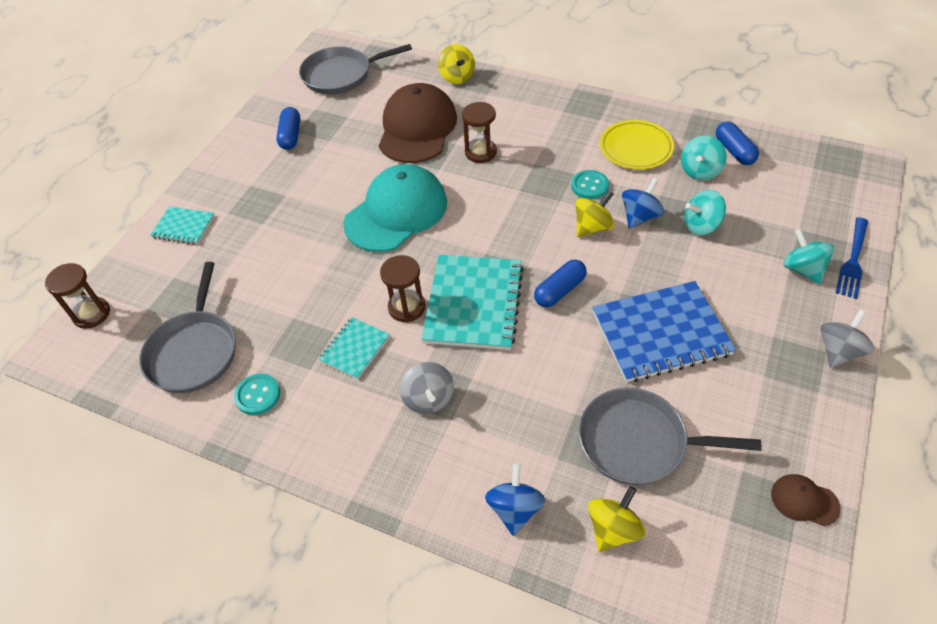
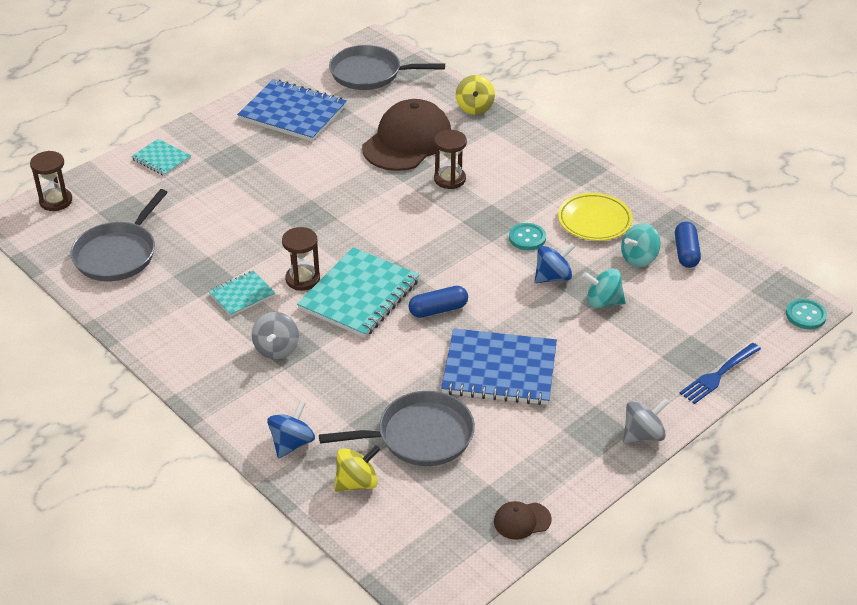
camera: 20 degrees right, 10 degrees down
turquoise button [234,373,280,415] -> turquoise button moved to [786,299,827,329]
blue capsule [276,107,300,150] -> blue notebook [237,79,347,142]
turquoise cap [343,164,447,252] -> none
yellow spinning top [575,190,615,237] -> none
grey pan [579,388,762,485] -> grey pan turned 135 degrees clockwise [319,391,475,466]
brown cap [771,474,840,526] -> brown cap turned 60 degrees counterclockwise [494,501,552,540]
turquoise spinning top [783,228,834,284] -> none

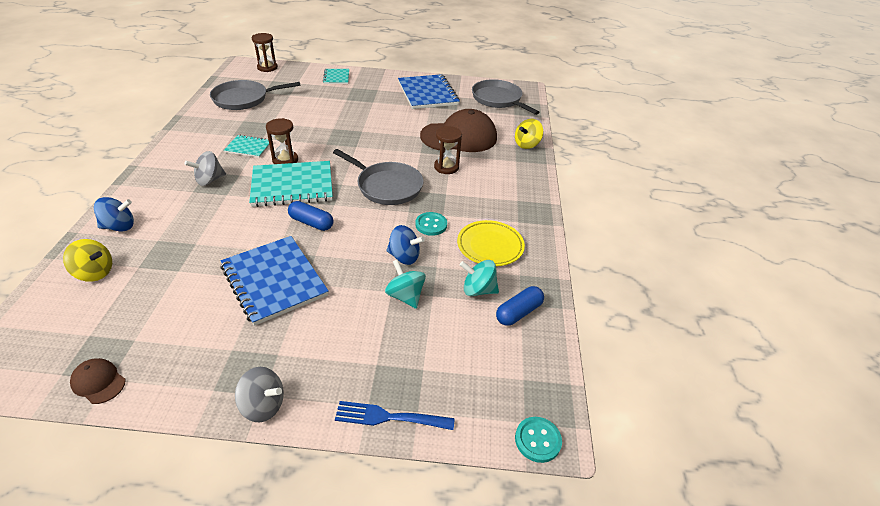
camera: 45 degrees right, 0 degrees up
grey pan [319,391,475,466] -> grey pan moved to [333,149,424,205]

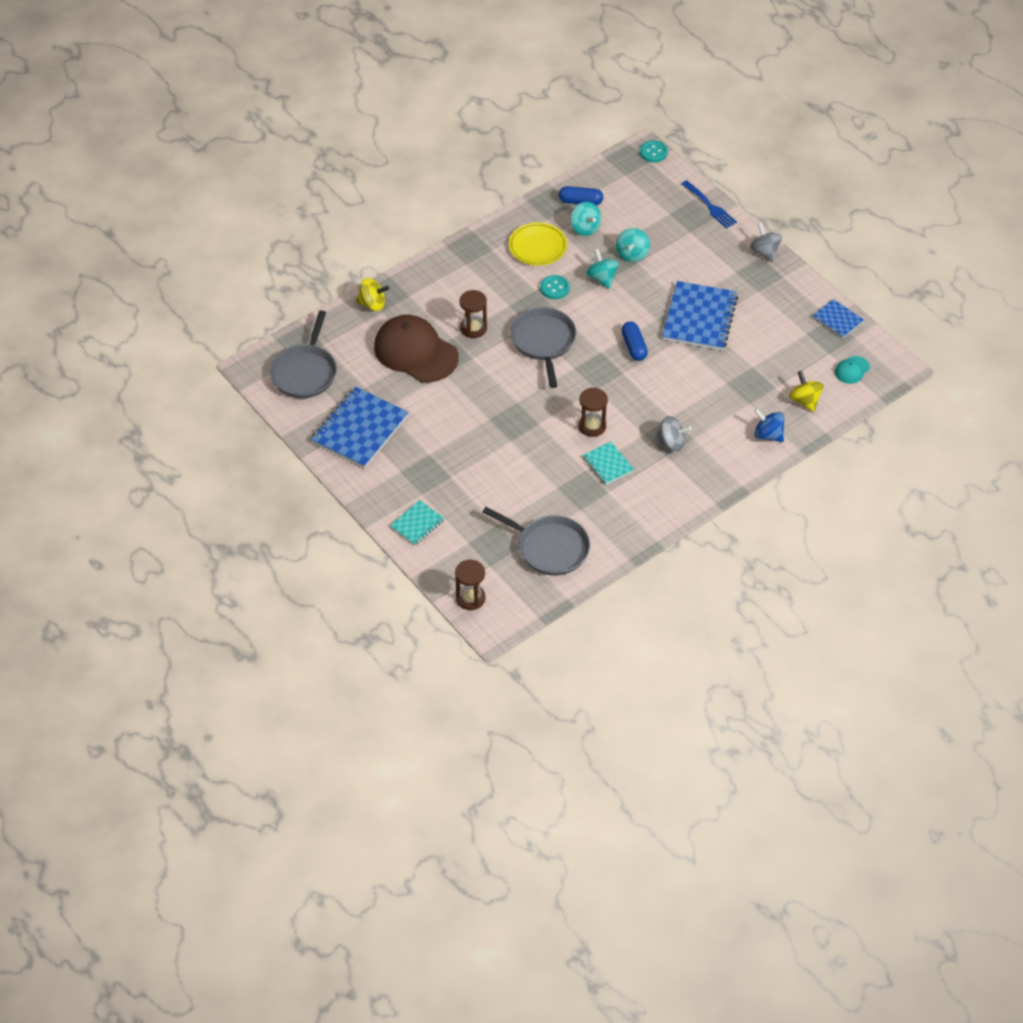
camera: 130 degrees left, 10 degrees up
brown cap [70,358,126,404] -> blue notebook [813,299,864,338]
turquoise notebook [249,161,333,207] -> none
blue spinning top [386,225,425,265] -> turquoise spinning top [586,249,619,289]
none -> turquoise cap [835,356,870,384]

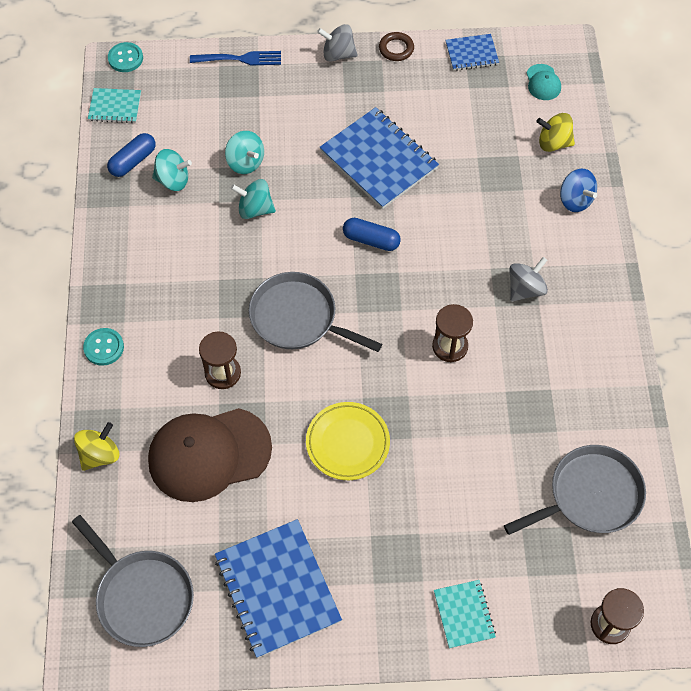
camera: 55 degrees left, 10 degrees up
yellow plate [509,222,567,266] -> yellow plate moved to [306,402,390,480]
turquoise button [540,275,570,299] -> turquoise button moved to [83,328,124,366]
turquoise notebook [583,442,634,485] -> turquoise notebook moved to [88,88,141,123]
blue spinning top [754,408,784,442] -> blue spinning top turned 105 degrees counterclockwise [560,169,597,212]
none -> brown ring [379,32,414,61]

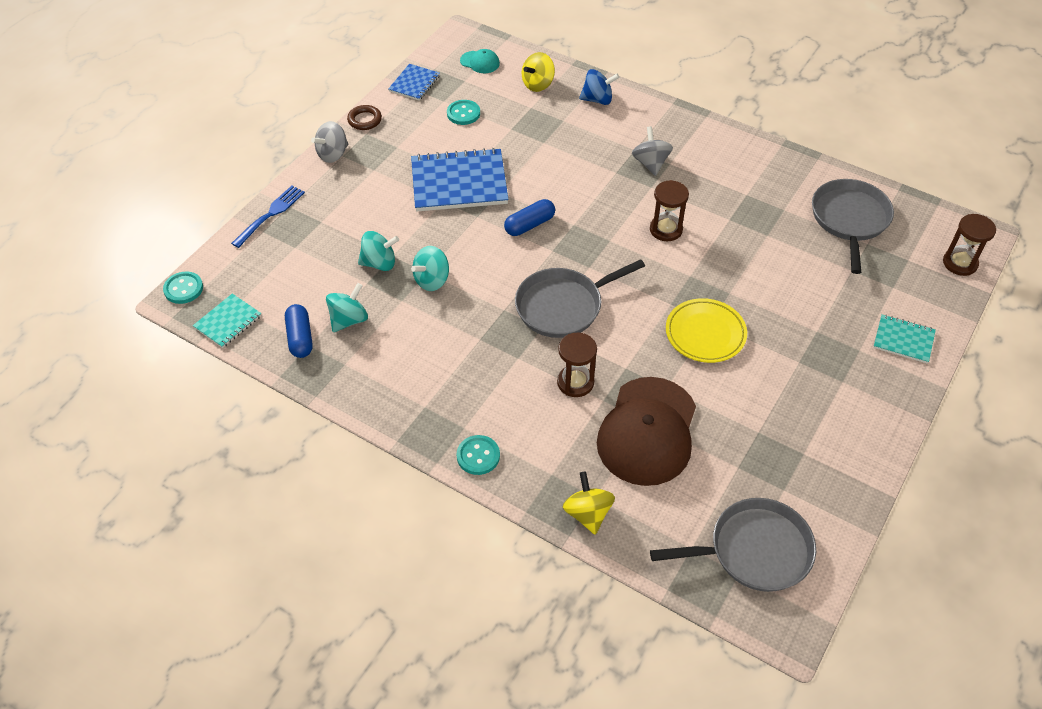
camera: 55 degrees left, 10 degrees down
blue notebook [215,519,342,658] -> none
none -> turquoise button [447,100,480,125]

